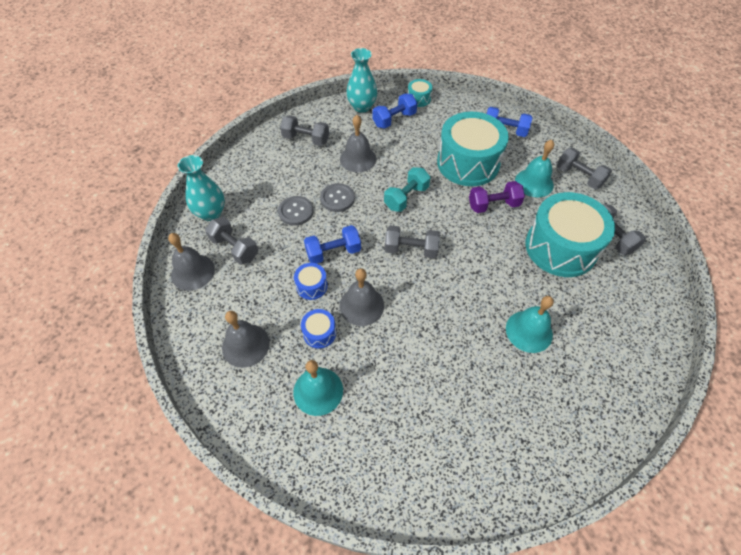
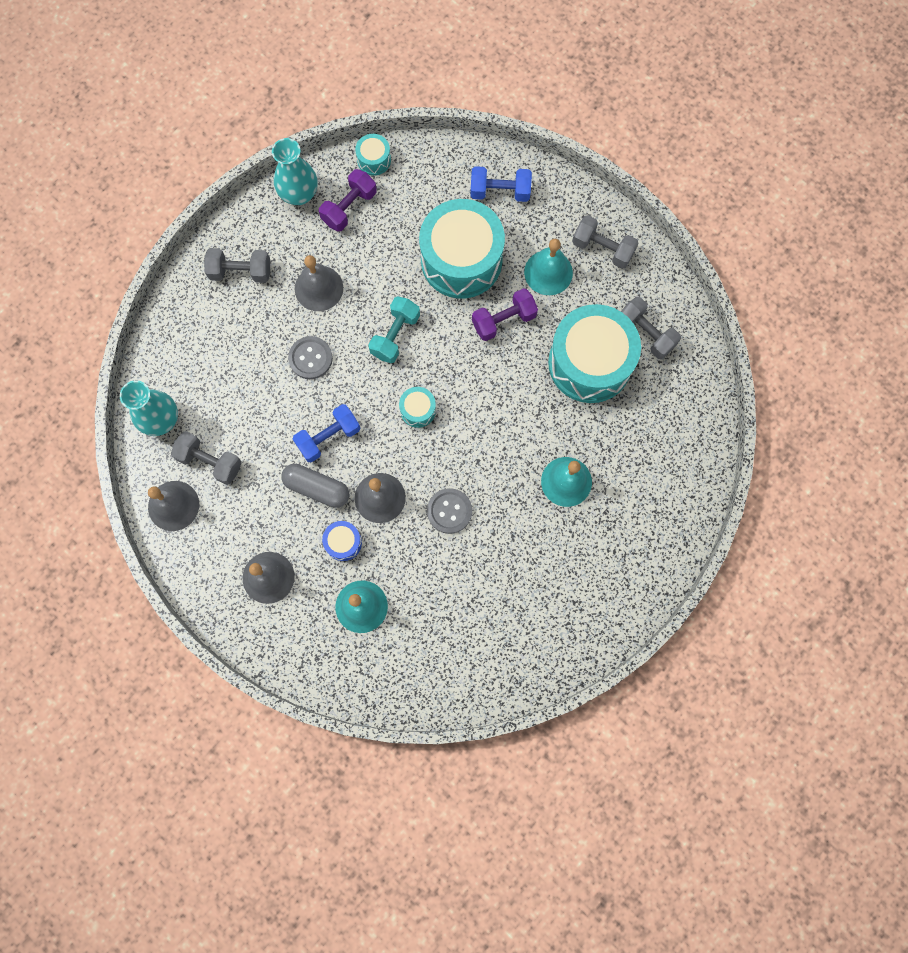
camera: 15 degrees left, 20 degrees up
grey button [278,196,314,226] -> grey button moved to [427,488,472,534]
blue drum [294,263,328,300] -> grey capsule [281,464,349,508]
blue dumbbell [372,94,417,129] -> purple dumbbell [319,169,377,231]
grey dumbbell [385,225,440,258] -> turquoise drum [399,387,436,428]

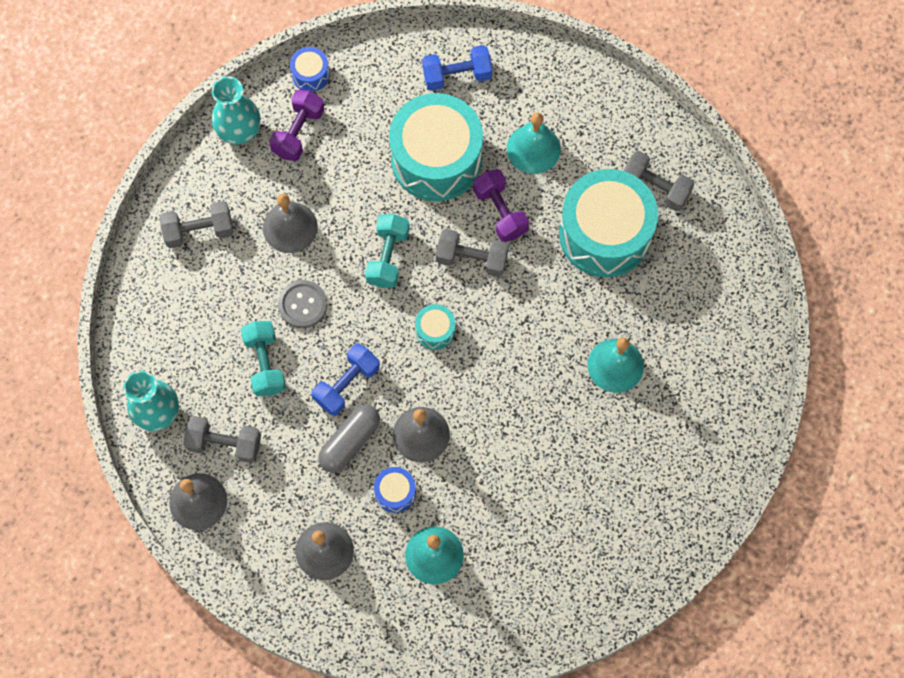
camera: 15 degrees left, 5 degrees down
grey capsule [281,464,349,508] -> grey capsule turned 60 degrees counterclockwise [318,404,380,473]
turquoise drum [355,134,391,176] -> blue drum [290,47,330,92]
grey button [427,488,472,534] -> none
purple dumbbell [472,288,538,341] -> purple dumbbell turned 75 degrees counterclockwise [473,169,529,242]
grey dumbbell [572,215,638,269] -> grey dumbbell moved to [436,229,509,277]
none -> turquoise dumbbell [241,321,286,397]

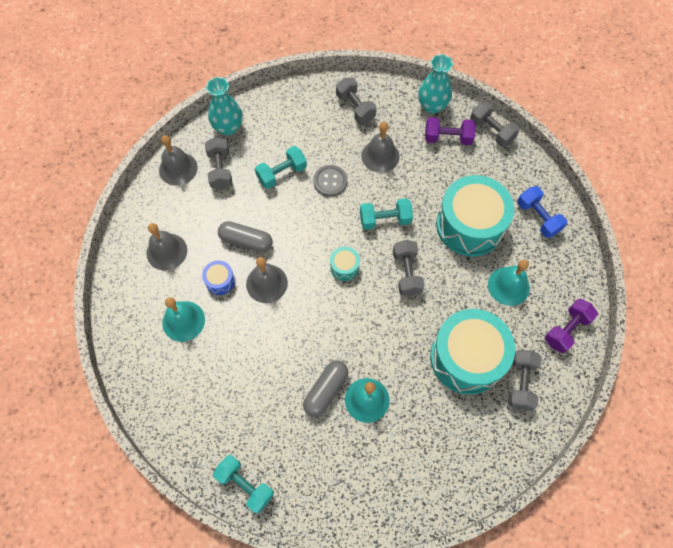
camera: 70 degrees right, 5 degrees down
blue drum [290,47,330,92] -> grey dumbbell [470,101,520,147]
blue dumbbell [312,343,380,416] -> none
purple dumbbell [473,169,529,242] -> purple dumbbell moved to [545,299,598,353]
none -> turquoise dumbbell [213,455,274,513]
none -> grey capsule [303,360,348,417]

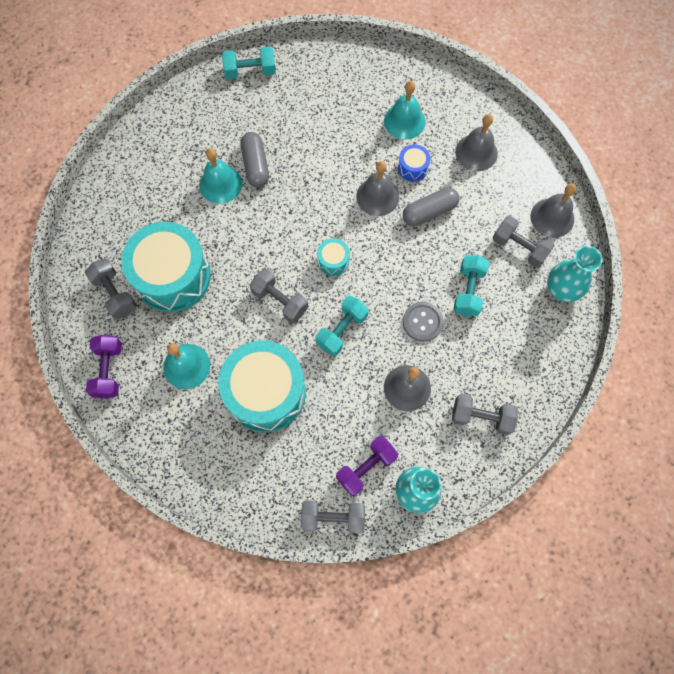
camera: 135 degrees right, 5 degrees up
blue dumbbell [517,186,567,238] -> none

